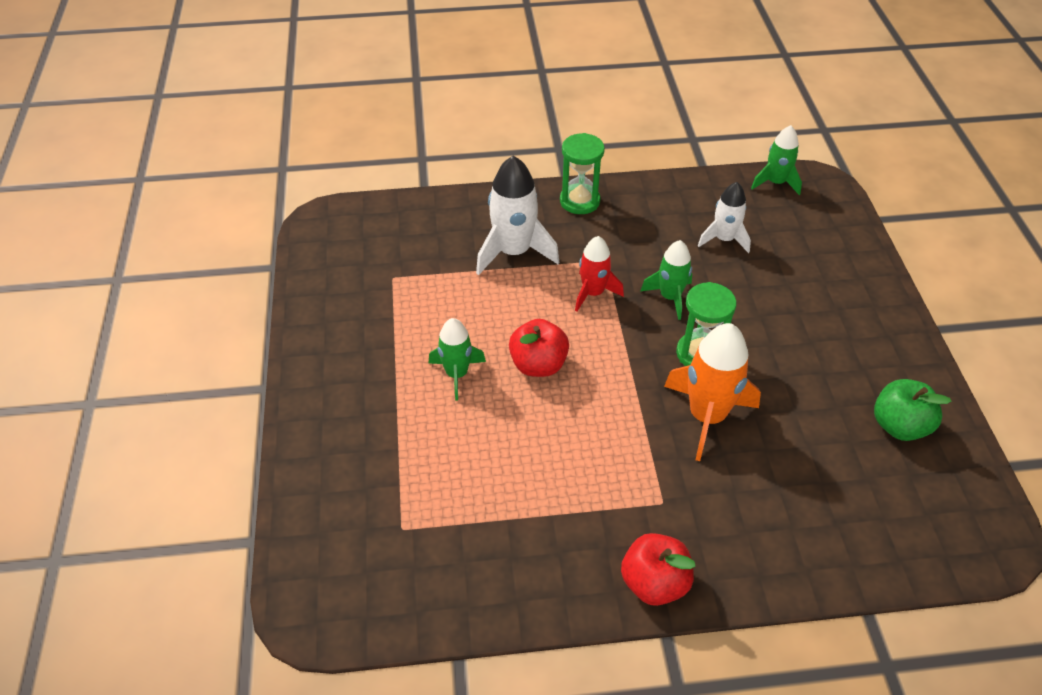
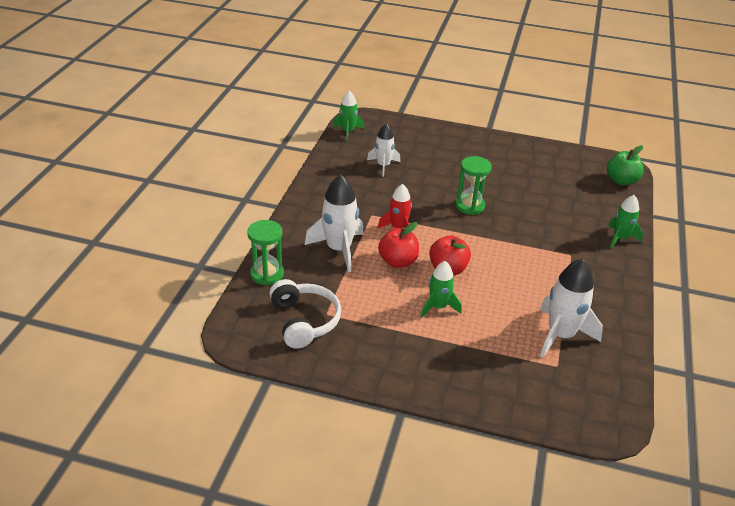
camera: 70 degrees left, 10 degrees down
green hourglass [560,133,605,214] -> green hourglass moved to [247,220,284,285]
red apple [621,533,696,606] -> red apple moved to [378,222,419,268]
green rocket [641,240,692,320] -> green rocket moved to [608,195,643,249]
orange rocket [664,323,761,461] -> none
green apple [874,379,951,441] -> green apple moved to [607,146,644,185]
none -> white headphones [269,279,341,349]
none -> white rocket [540,258,603,358]

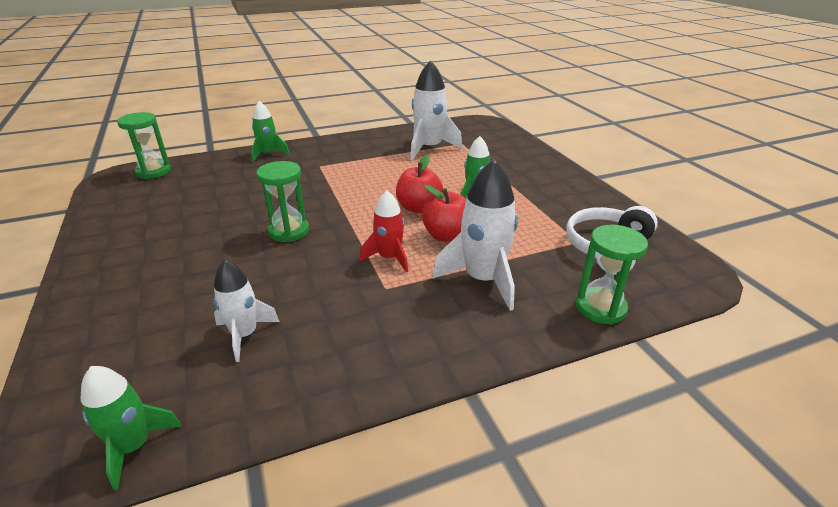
camera: 125 degrees left, 5 degrees down
green apple [607,146,644,185] -> green hourglass [117,112,171,179]

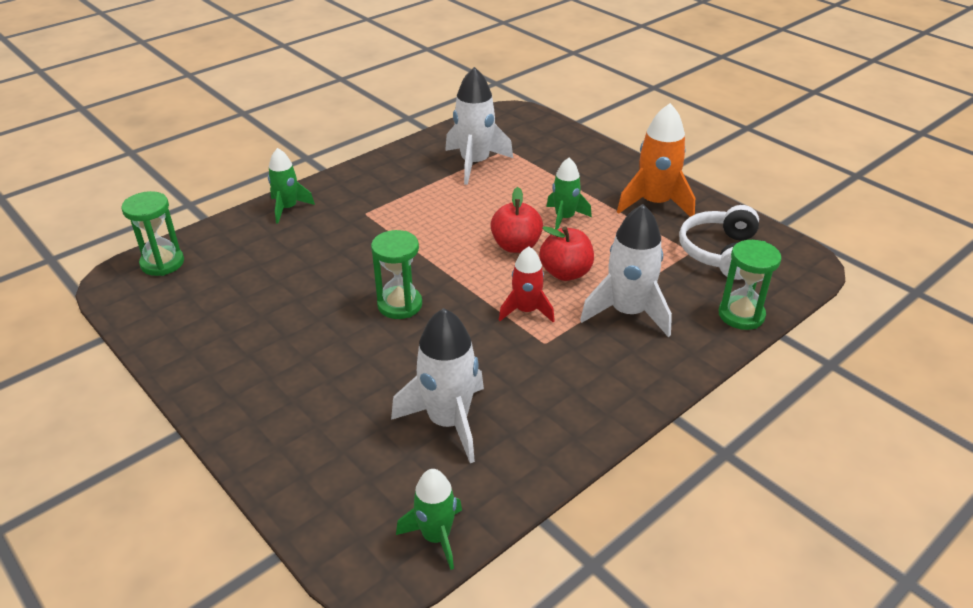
camera: 20 degrees left, 5 degrees up
white rocket [213,260,280,362] -> white rocket [391,308,484,463], size x1.61
none -> orange rocket [617,103,695,217]

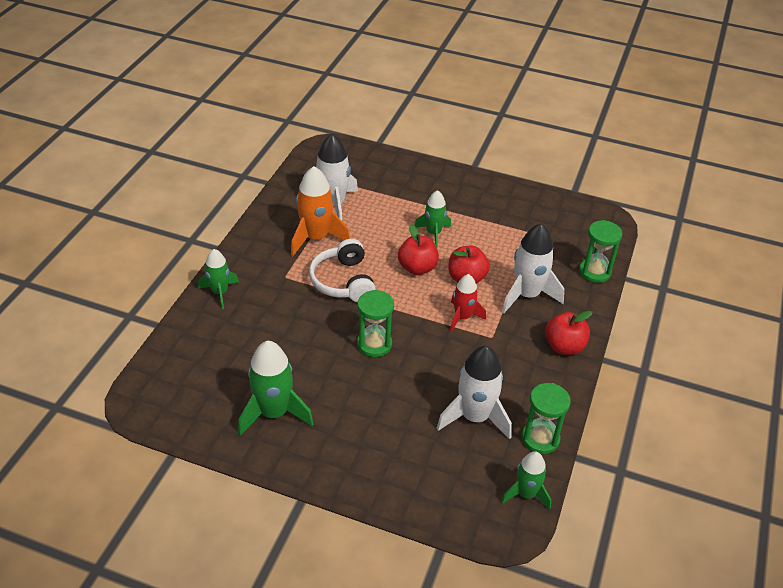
camera: 30 degrees left, 5 degrees up
green hourglass [121,191,184,276] -> green hourglass moved to [522,383,571,454]
orange rocket [617,103,695,217] -> orange rocket moved to [291,166,350,256]
white headphones [679,205,759,280] -> white headphones moved to [309,239,376,302]
none -> green rocket [238,341,314,436]
none -> red apple [545,311,593,355]

